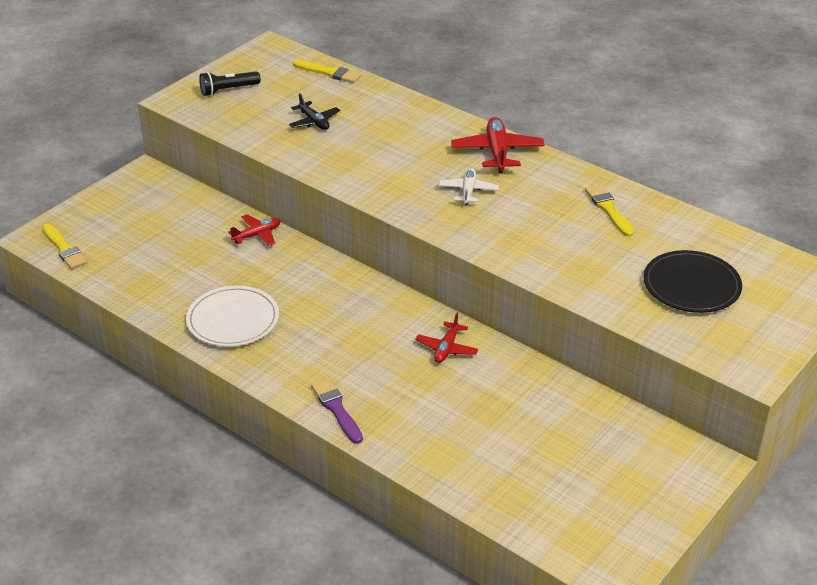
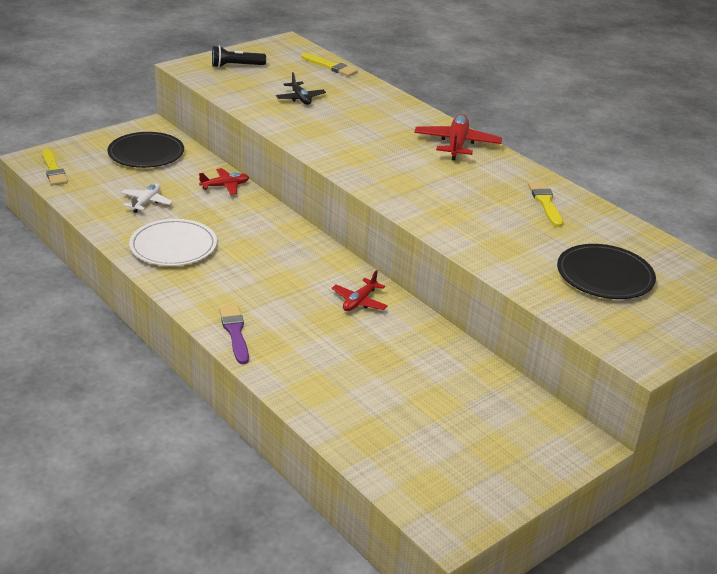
camera: 10 degrees right, 5 degrees down
white plane [439,168,499,206] -> white plane moved to [121,183,173,213]
none -> black plate [107,132,184,168]

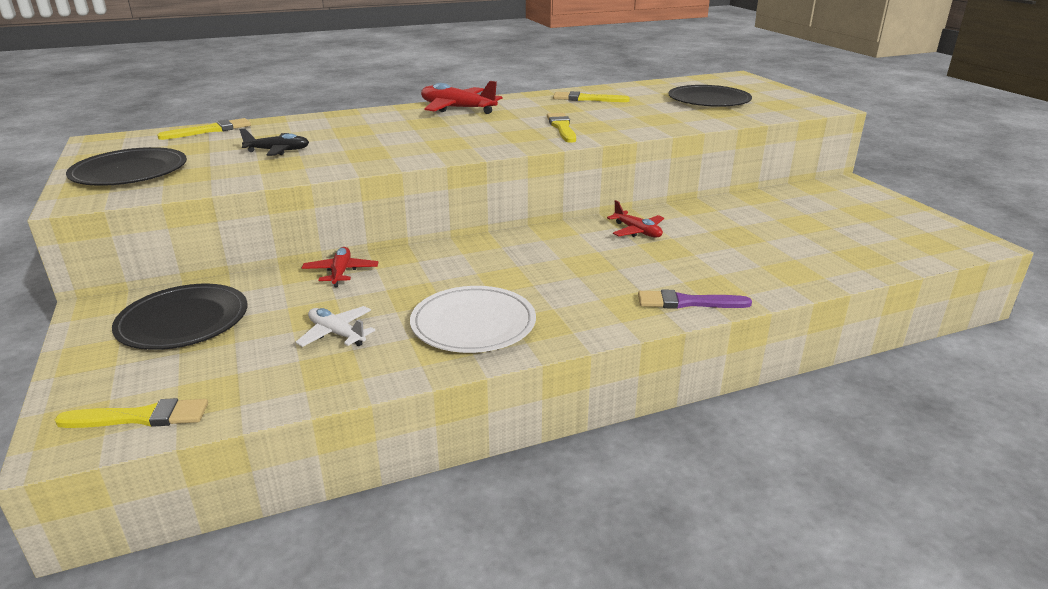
camera: 70 degrees left, 5 degrees down
black flashlight [212,46,266,68] -> black plate [66,147,187,186]
none -> yellow brush [547,113,576,143]

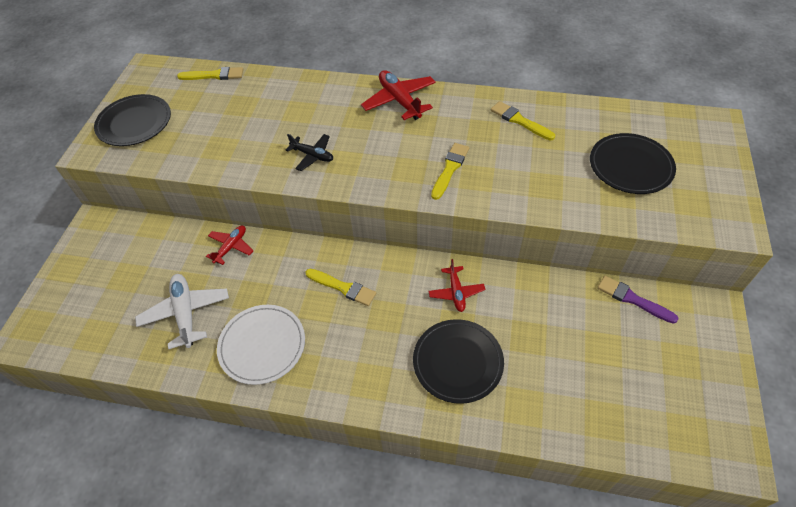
camera: 35 degrees right, 25 degrees up
yellow brush [55,398,208,428] -> yellow brush moved to [306,269,376,306]
black plate [112,284,247,350] -> black plate moved to [413,319,504,404]
black plane [239,129,309,156] -> black plane moved to [286,134,333,171]
white plane [295,306,375,347] -> white plane [135,274,229,349], size x1.61
purple brush [638,289,752,309] -> purple brush moved to [597,276,679,324]

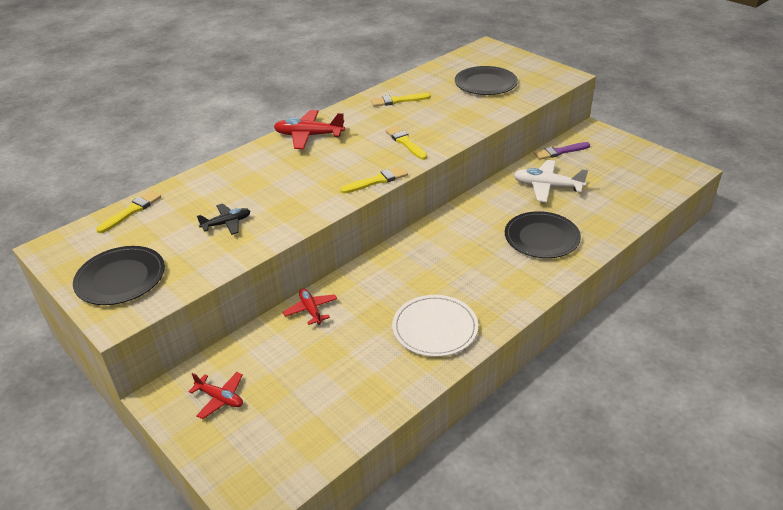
camera: 55 degrees left, 15 degrees down
white plane [135,274,229,349] -> white plane moved to [514,160,588,202]
black plane [286,134,333,171] -> black plane moved to [197,204,250,235]
yellow brush [306,269,376,306] -> yellow brush moved to [340,166,408,194]
red plane [428,259,485,312] -> red plane moved to [188,372,243,419]

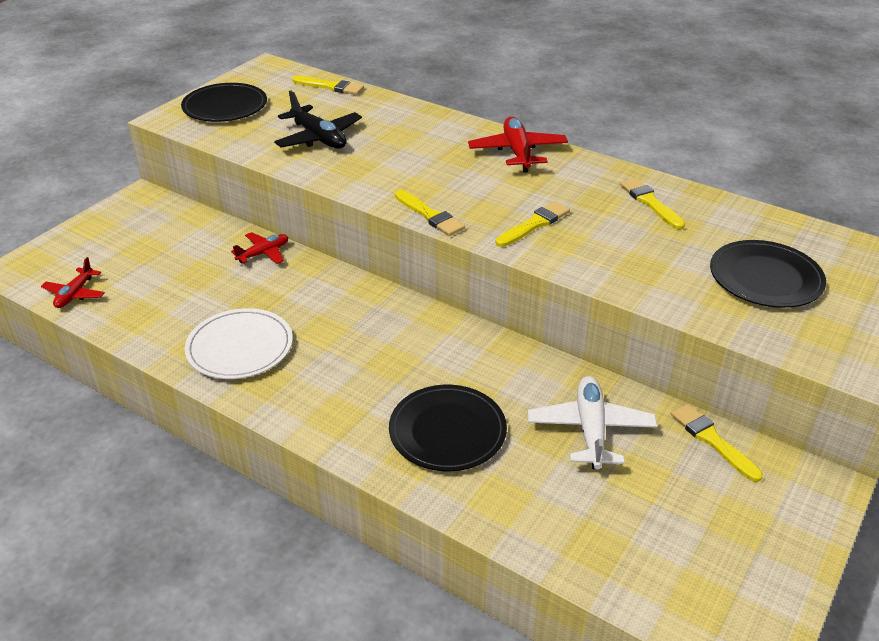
camera: 75 degrees right, 0 degrees up
red plane [188,372,243,419] -> red plane moved to [41,257,105,308]
black plane [197,204,250,235] -> black plane [274,90,362,149], size x1.61
purple brush [534,142,590,160] -> yellow brush [671,403,763,482]

